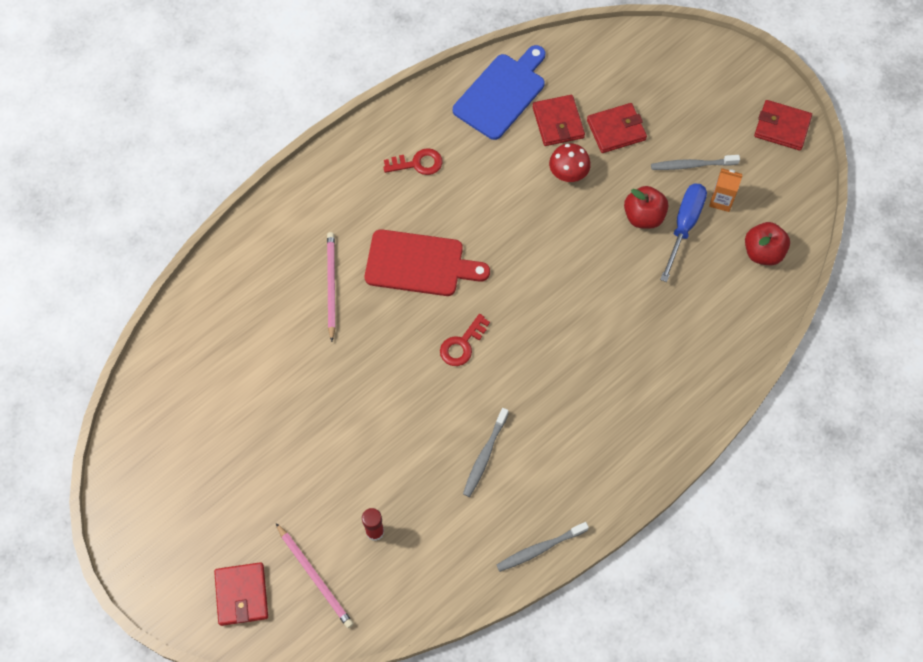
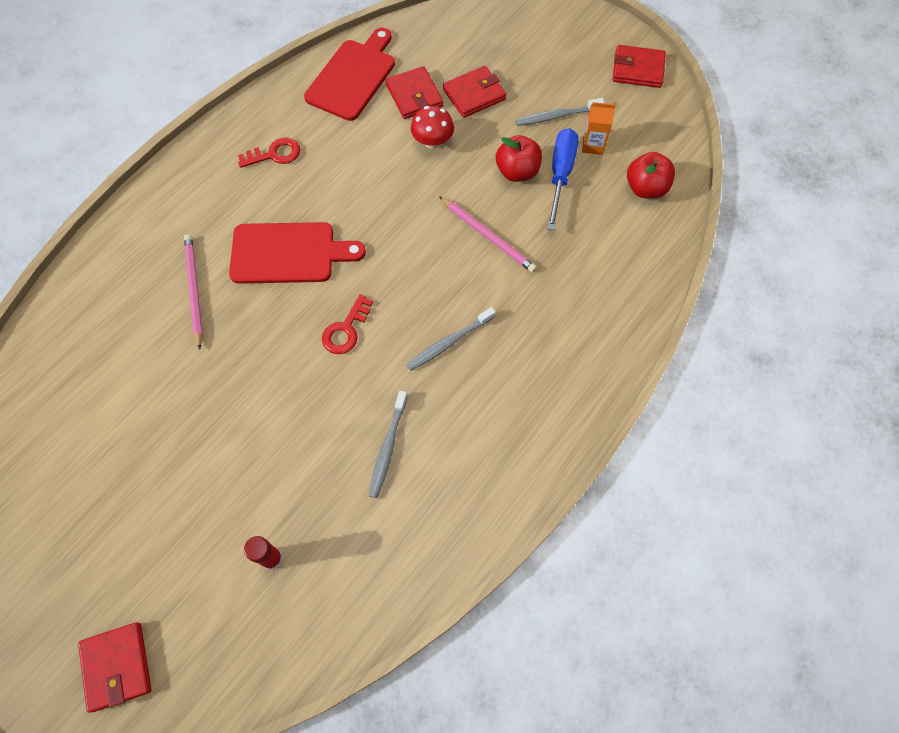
camera: 10 degrees left, 0 degrees up
pink pencil [276,523,354,628] -> pink pencil moved to [439,196,537,273]
blue cutting board [453,45,545,140] -> red cutting board [304,28,395,121]
grey toothbrush [497,522,589,572] -> grey toothbrush moved to [406,307,496,370]

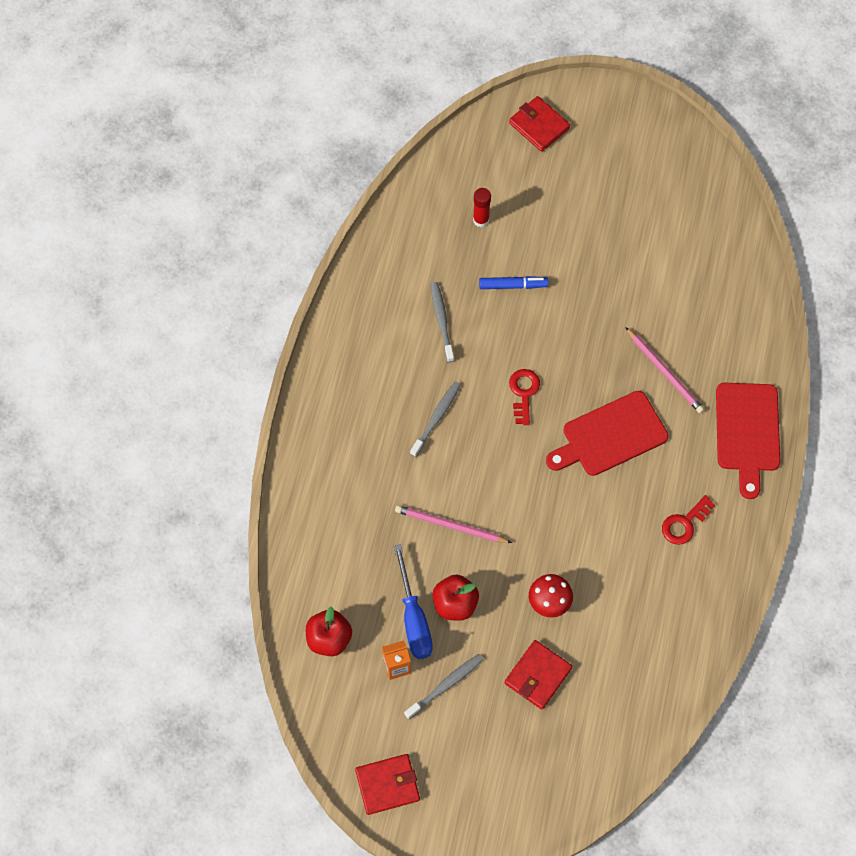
camera: 155 degrees right, 0 degrees up
red cutting board [304,28,395,121] -> red cutting board moved to [716,383,781,499]
red wallet [386,66,443,119] -> none
none -> blue marker [479,276,548,289]

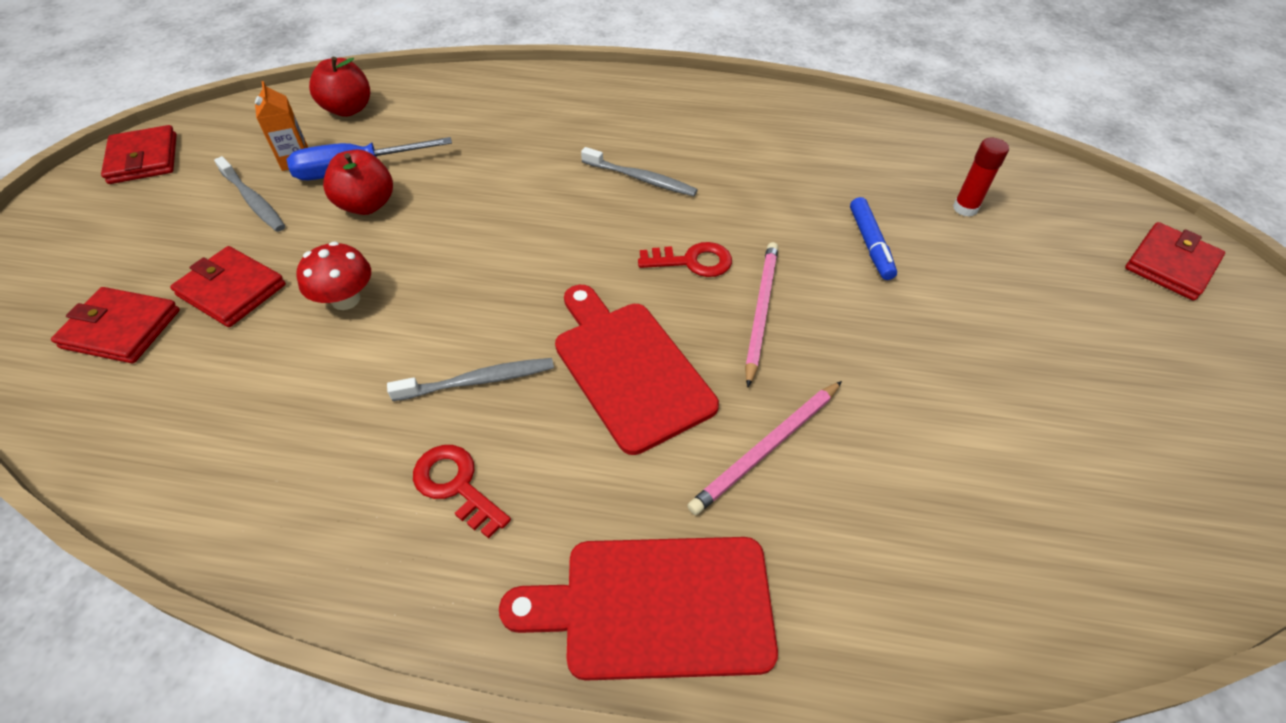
camera: 85 degrees right, 15 degrees down
pink pencil [395,505,512,543] -> pink pencil moved to [745,242,778,387]
grey toothbrush [431,282,454,362] -> grey toothbrush moved to [387,358,554,401]
none -> red wallet [51,287,180,363]

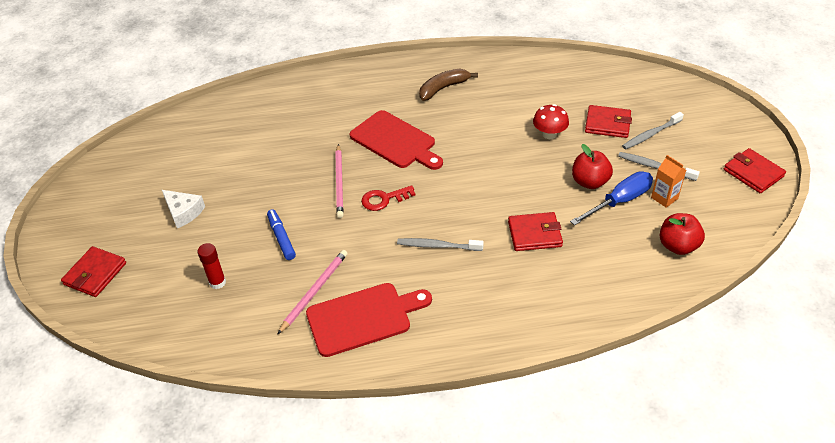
camera: 165 degrees right, 5 degrees down
red wallet [51,287,180,363] -> red wallet moved to [508,212,563,251]
grey toothbrush [387,358,554,401] -> grey toothbrush moved to [622,112,684,149]
red key [413,445,511,539] -> brown banana [419,68,478,101]
red cutting board [499,537,778,681] -> red cutting board moved to [306,283,432,357]
pink pencil [687,381,842,515] -> pink pencil moved to [278,250,348,334]
none -> white cheese [162,190,205,228]

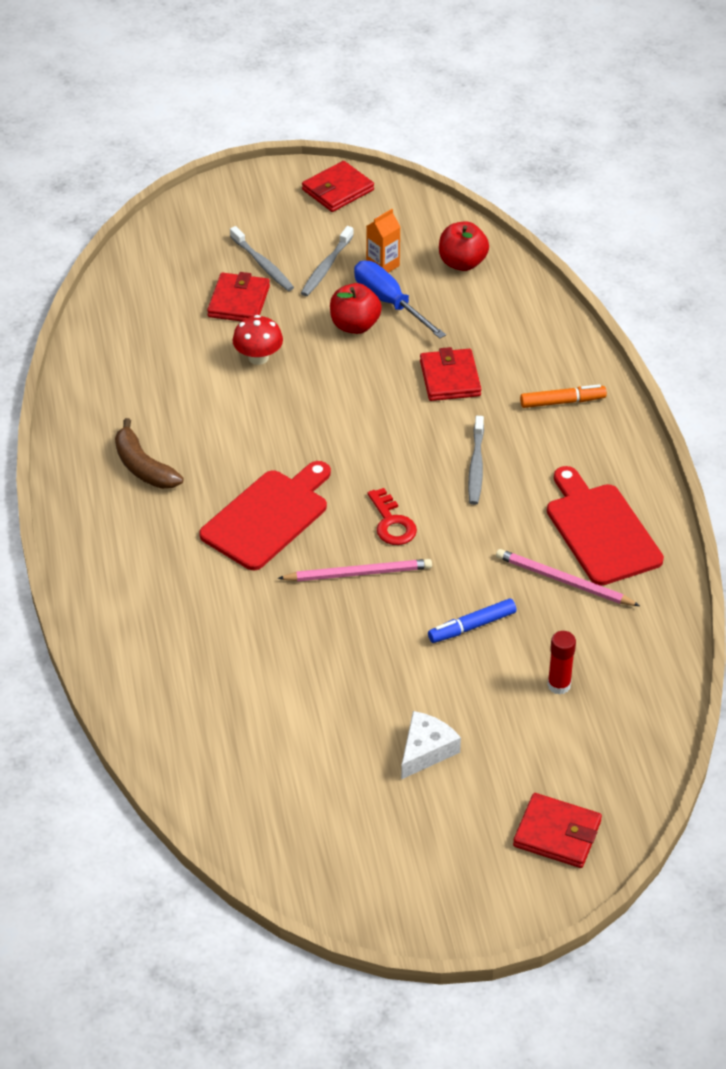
camera: 95 degrees left, 0 degrees up
none -> orange marker [520,384,607,408]

